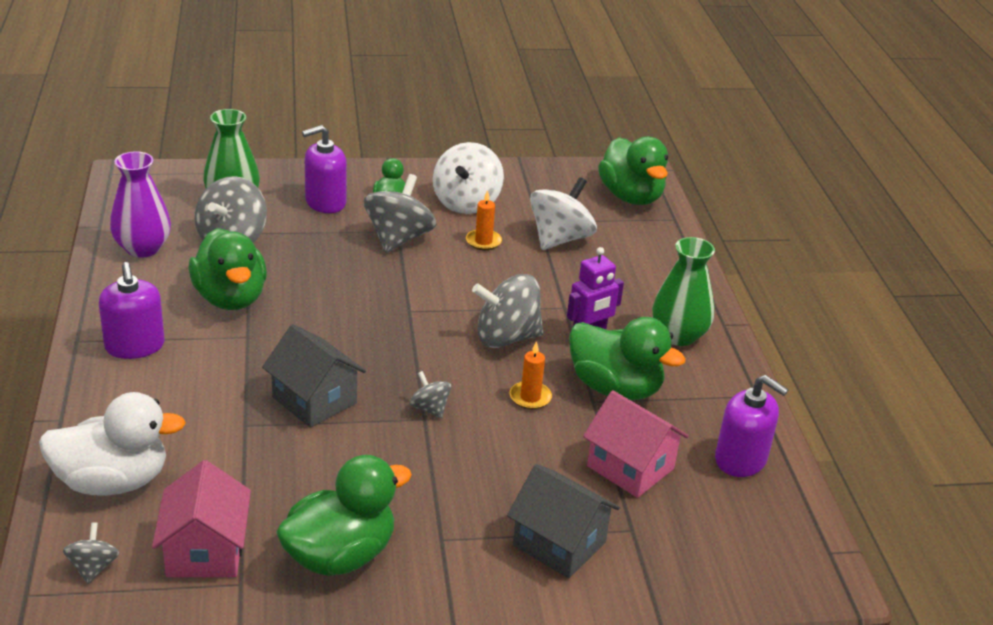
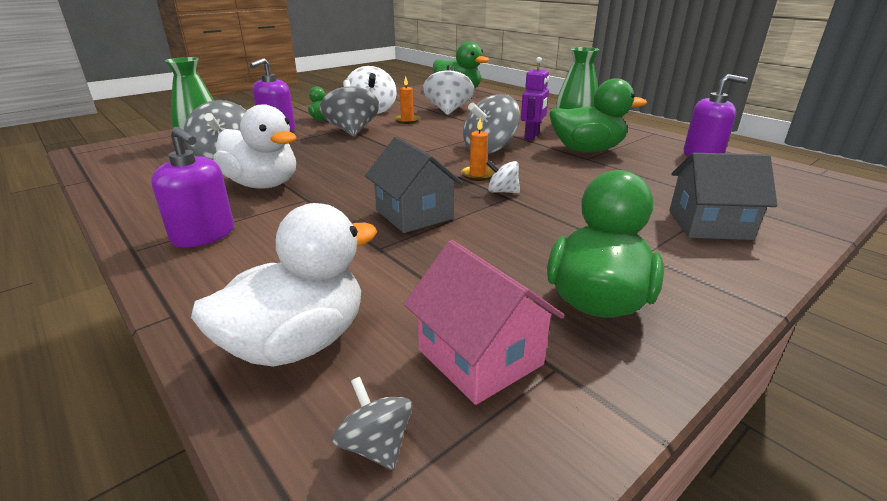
camera: 30 degrees left, 5 degrees down
purple vase [110,151,171,258] -> none
green duck [188,228,267,310] -> white duck [213,104,296,188]
grey house [262,324,366,428] -> grey house turned 45 degrees clockwise [365,137,463,233]
grey spinning top [409,371,451,418] -> white spinning top [486,160,520,193]
orange candle [510,341,552,409] -> orange candle moved to [461,118,495,181]
pink house [583,390,689,498] -> none

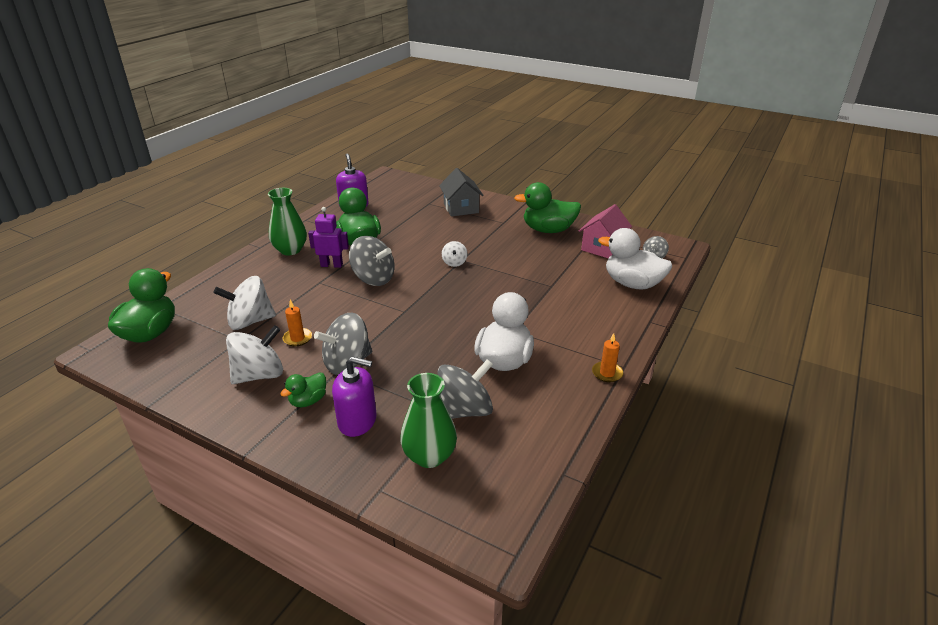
camera: 110 degrees left, 5 degrees up
purple soap dispenser [151,127,234,247] -> none
grey house [365,137,463,233] -> none
orange candle [461,118,495,181] -> orange candle moved to [592,333,623,382]

